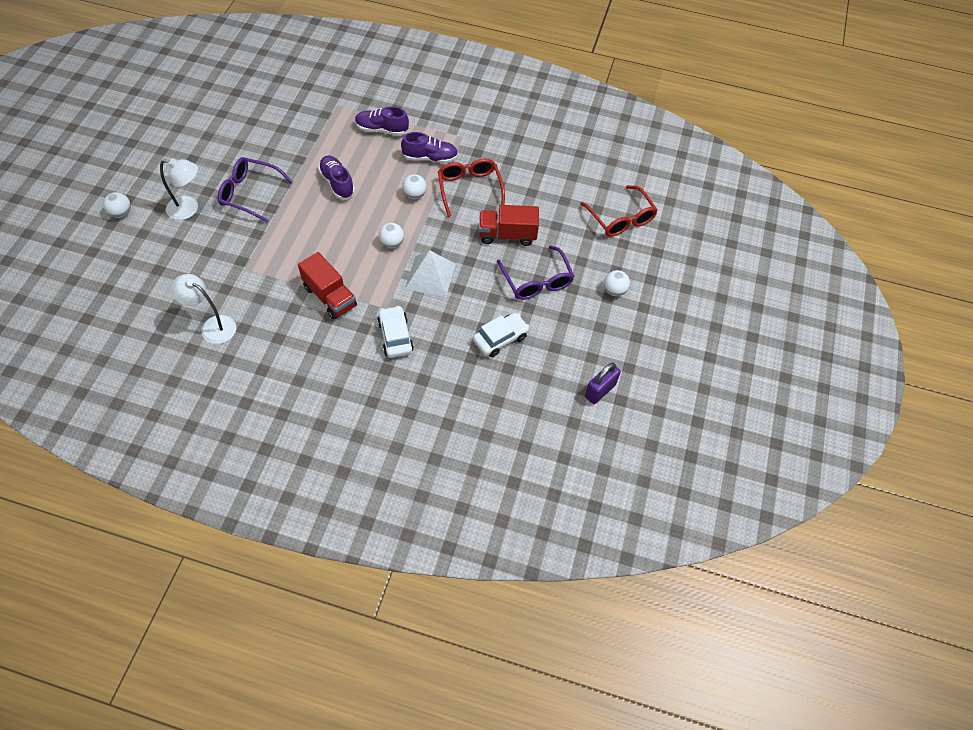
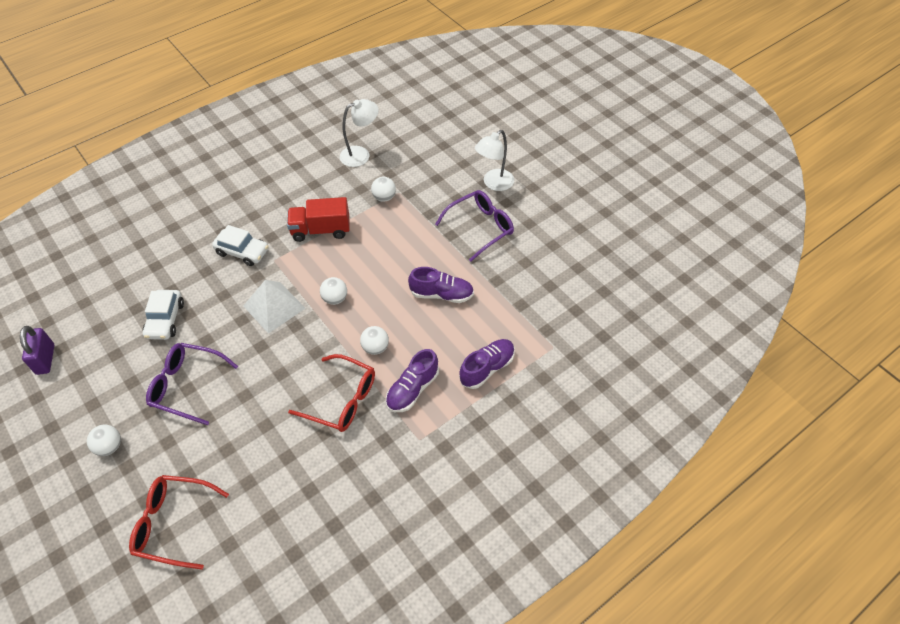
camera: 130 degrees right, 5 degrees down
white ball [103,192,131,218] -> white ball moved to [371,177,396,202]
red truck [479,205,539,246] -> none

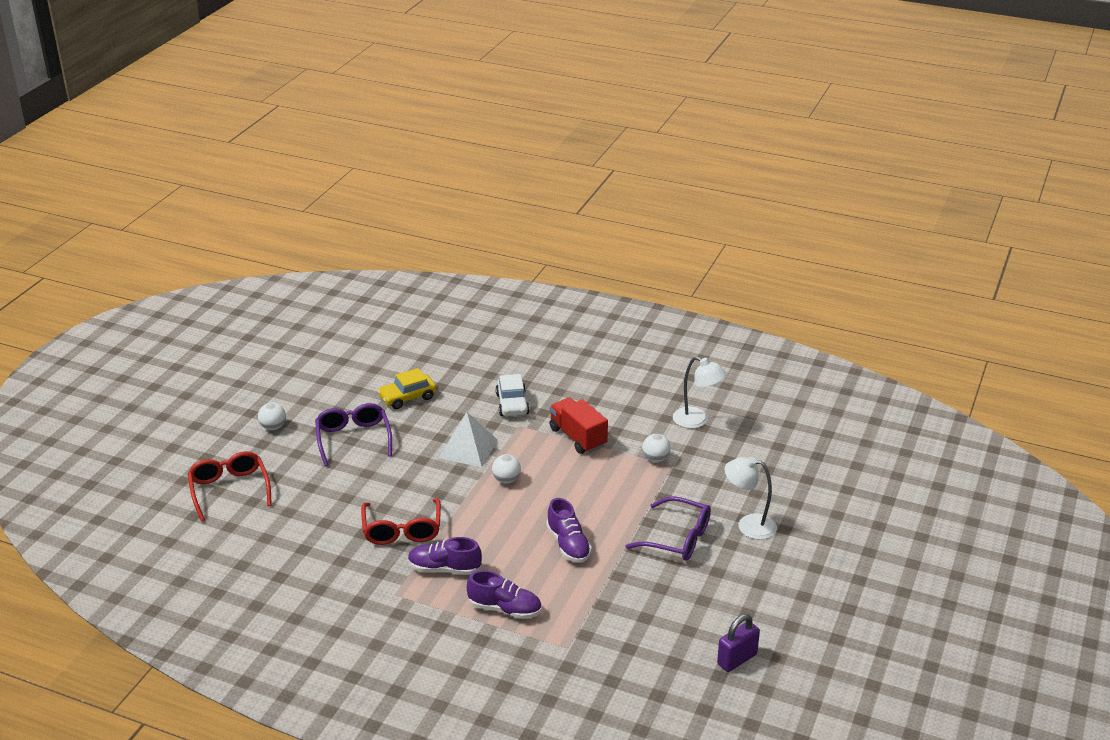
camera: 60 degrees right, 20 degrees down
purple padlock [20,326,55,375] -> purple padlock moved to [717,614,760,672]
white car [143,290,184,340] -> yellow car [378,368,436,409]
white ball [360,326,389,355] -> none

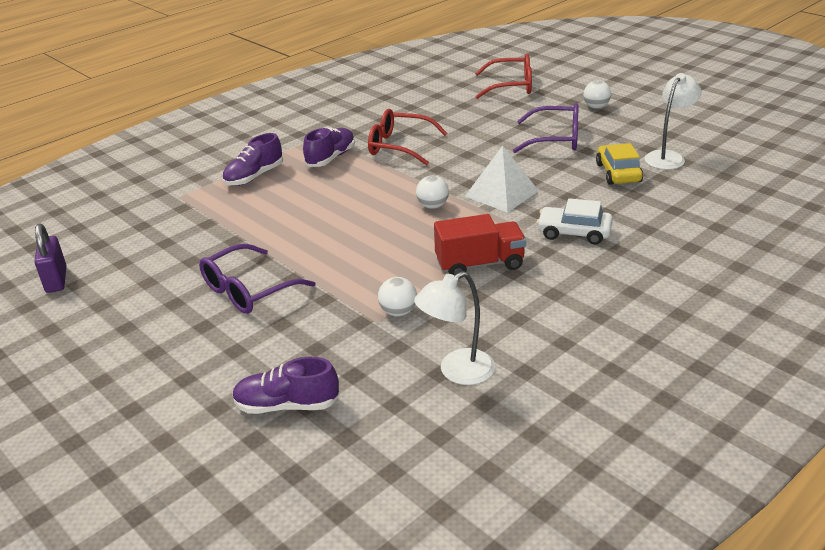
camera: 115 degrees right, 0 degrees up
purple shoe [546,498,592,563] -> purple shoe moved to [232,357,339,414]
white lamp [725,457,777,540] -> white lamp moved to [644,73,702,170]

